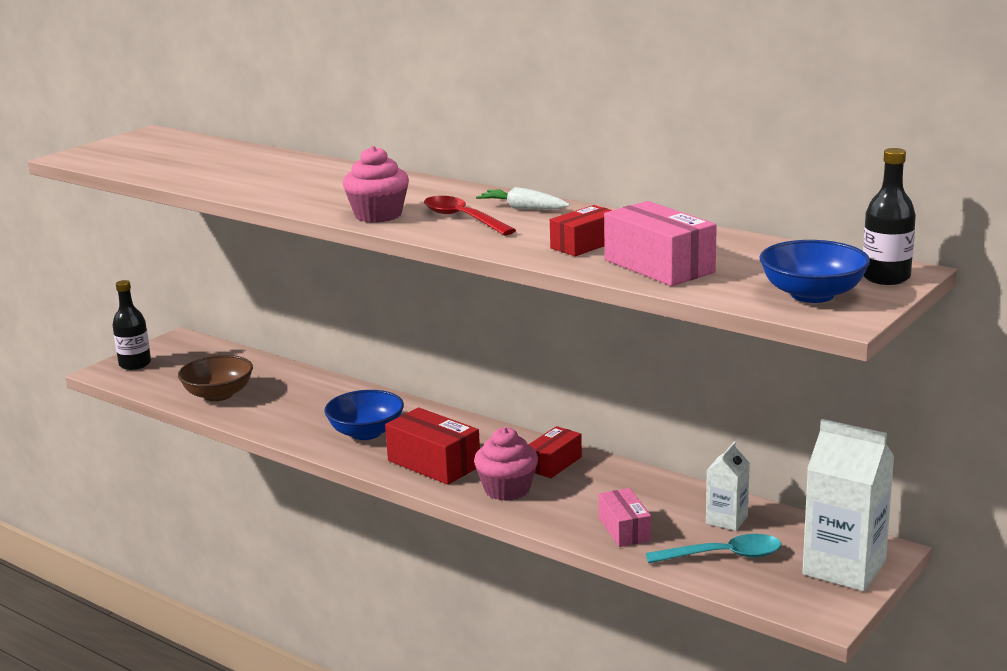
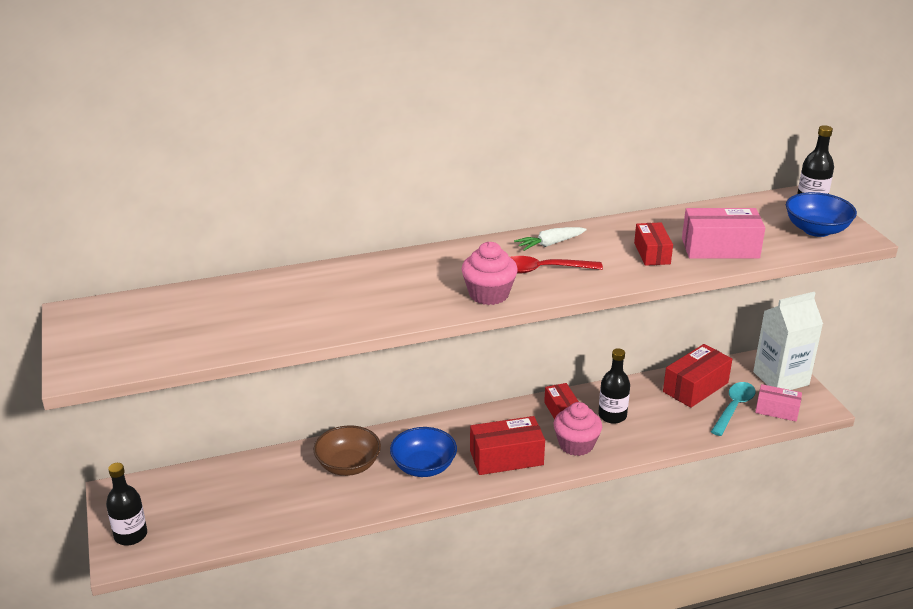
camera: 55 degrees left, 10 degrees up
brown bowl [178,355,253,401] -> brown bowl moved to [314,425,381,476]
pink box [599,488,651,547] -> pink box moved to [755,384,802,422]
white carton [706,442,750,531] -> red box [663,344,732,408]
none -> black bottle [598,348,630,424]

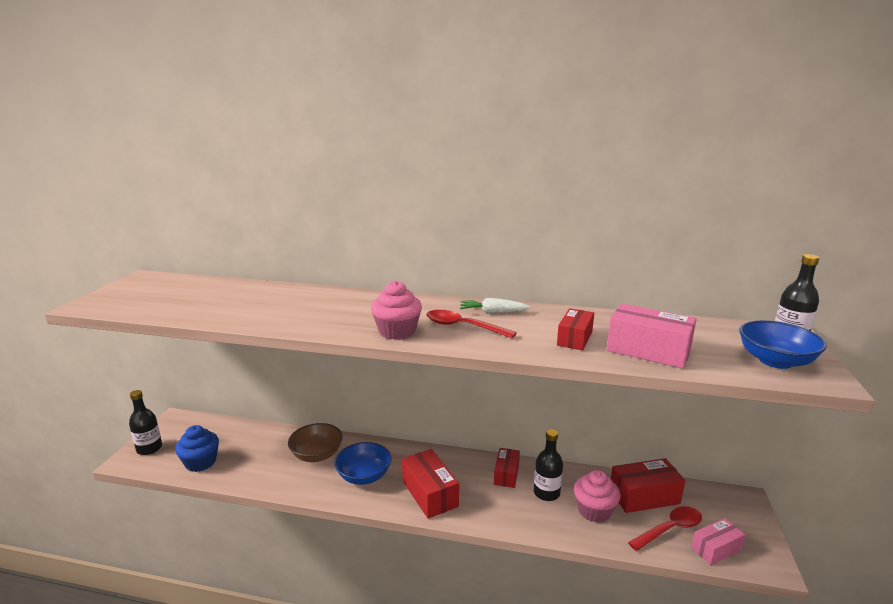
camera: 30 degrees right, 10 degrees down
red box [470,416,545,475] -> red box turned 45 degrees clockwise [402,449,459,519]
pink cupcake [554,402,602,456] -> pink cupcake moved to [574,470,621,523]
turquoise spoon [711,382,756,436] -> red spoon [628,506,702,551]
white carton [753,292,823,390] -> none
pink box [755,384,802,422] -> pink box turned 75 degrees counterclockwise [691,518,745,565]
none -> blue cupcake [175,425,219,472]

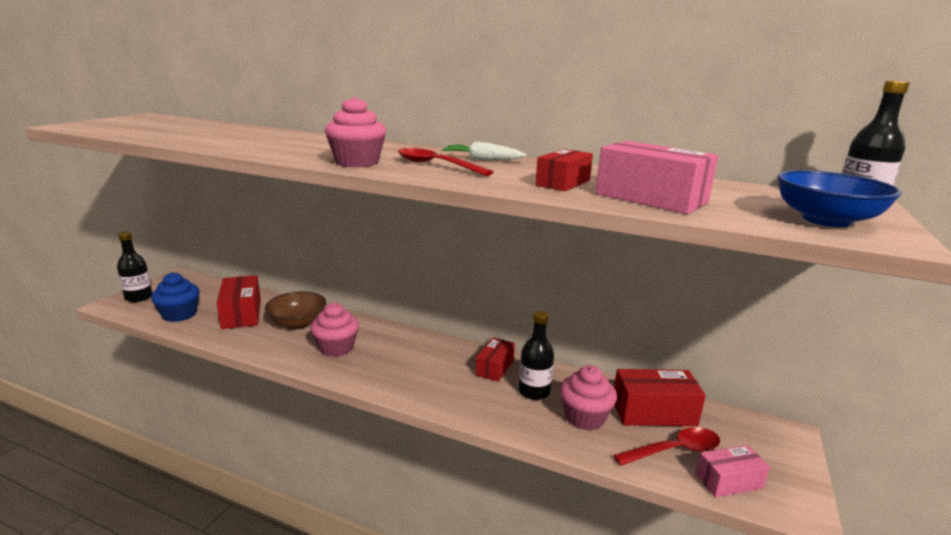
camera: 10 degrees right, 0 degrees up
blue bowl [334,442,391,485] -> pink cupcake [310,303,359,357]
red box [402,449,459,519] -> red box moved to [217,275,261,329]

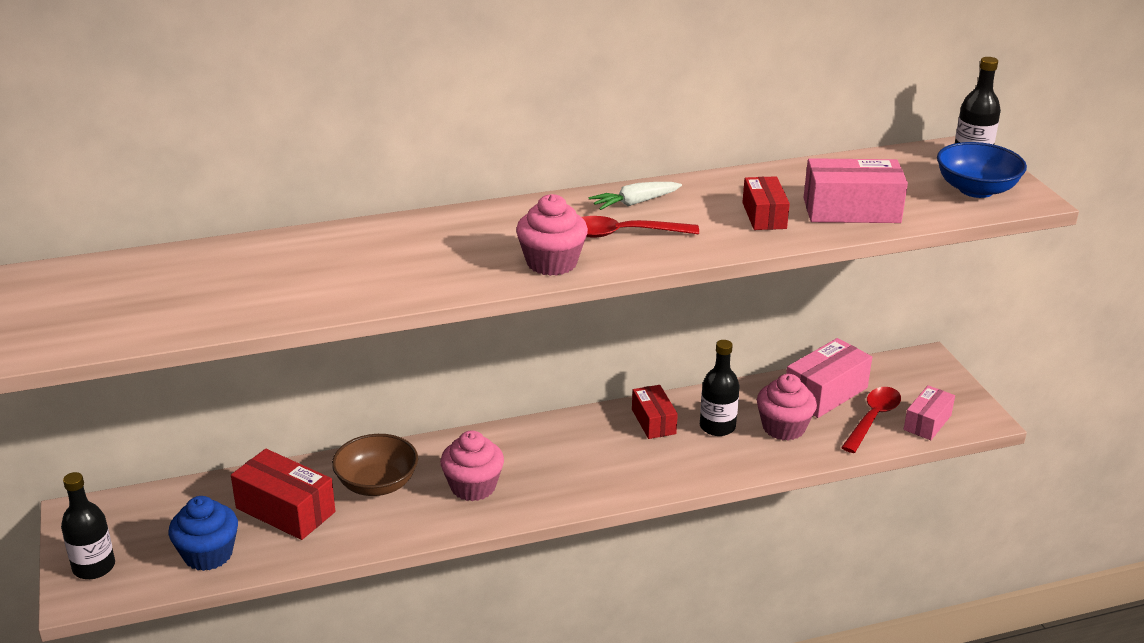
camera: 40 degrees left, 10 degrees up
red box [614,369,706,426] -> pink box [786,338,872,418]

